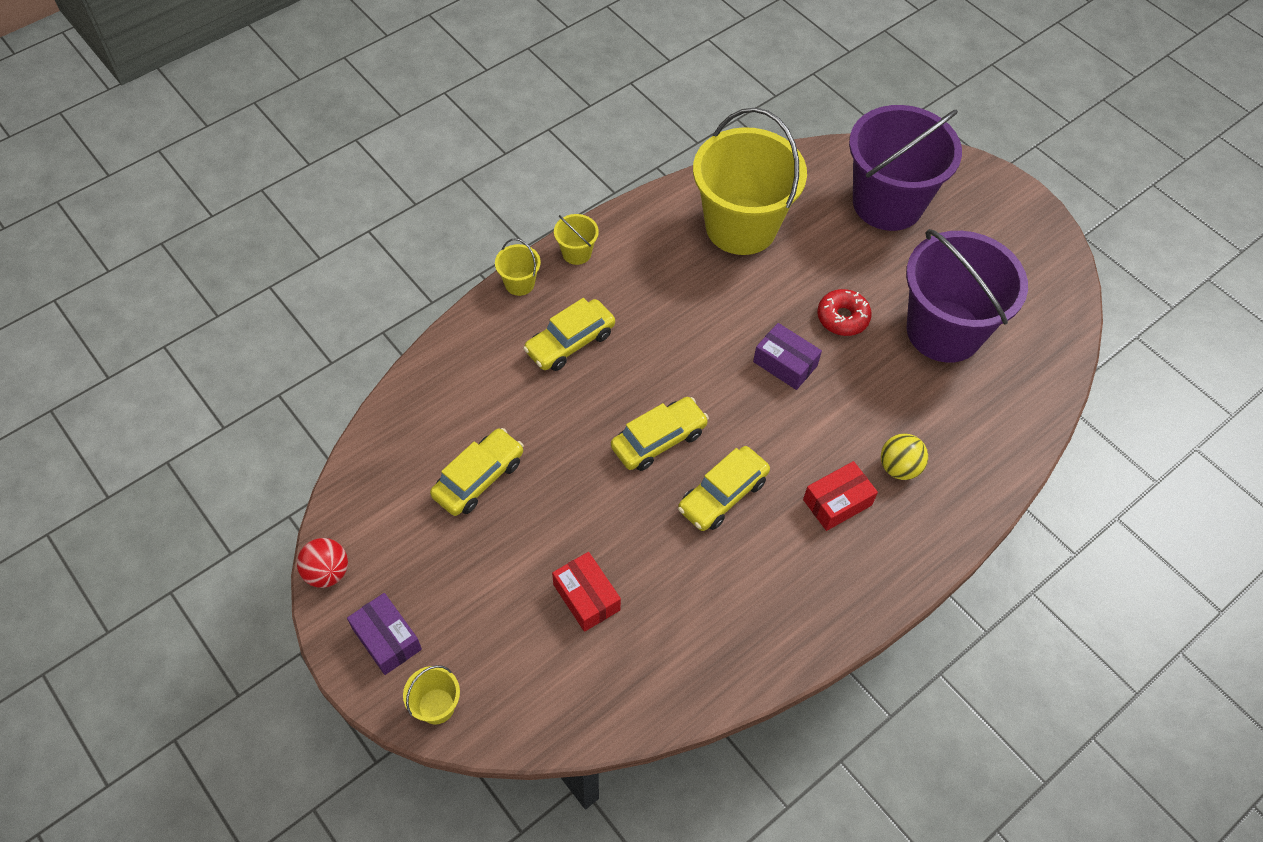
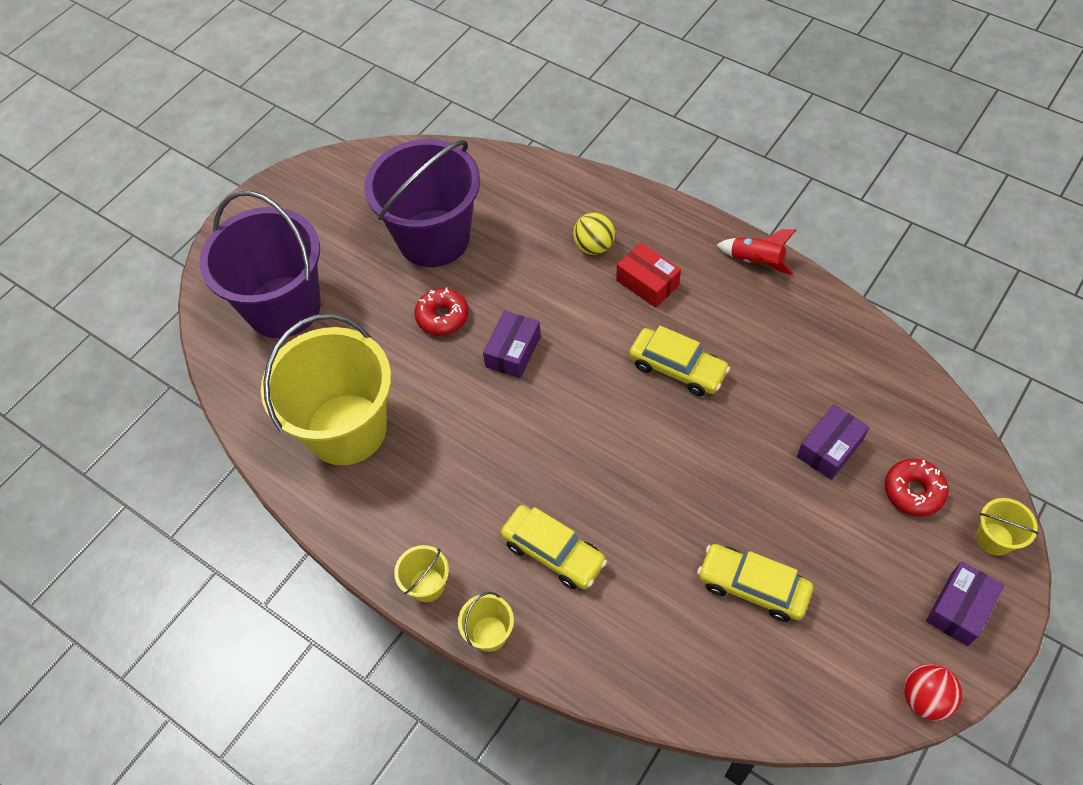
camera: 100 degrees left, 0 degrees up
red box [552,552,621,632] -> purple box [797,405,869,480]
yellow car [611,397,709,471] -> none
none -> red rocket [717,229,796,275]
none -> red donut [885,459,949,516]

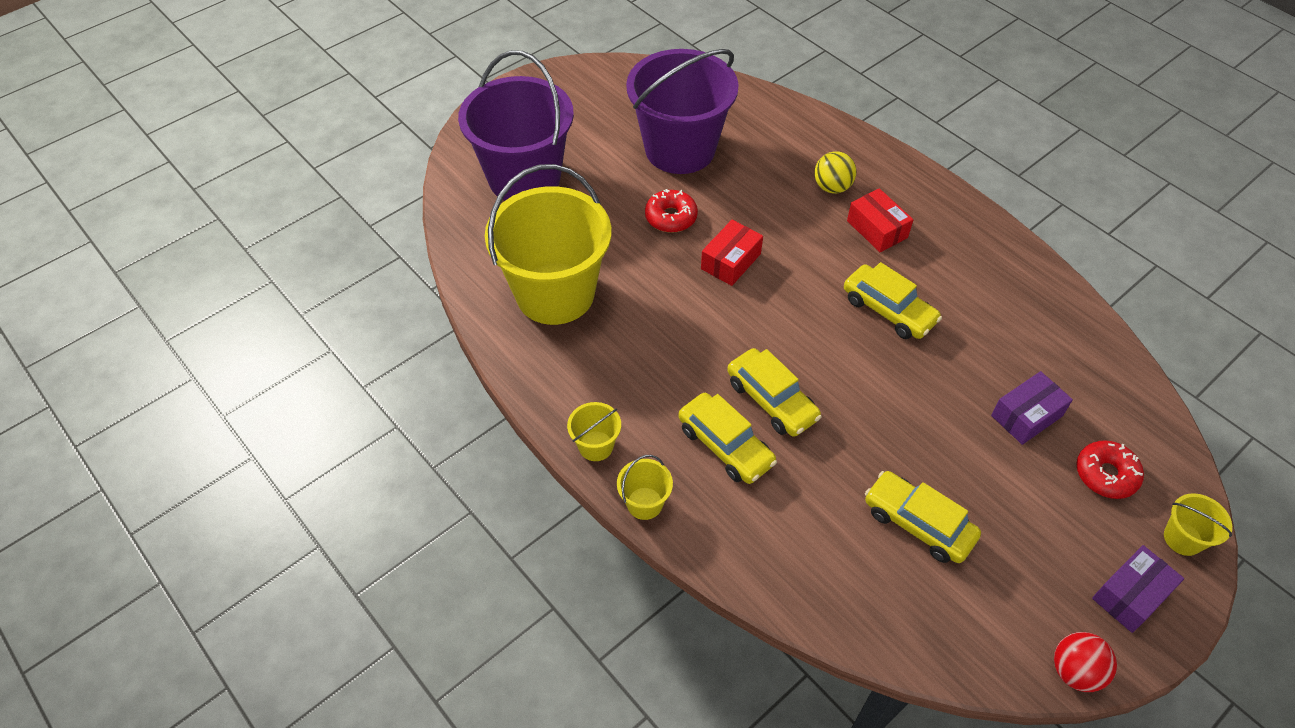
camera: 10 degrees right, 5 degrees down
purple box [483,311,541,378] -> red box [701,220,763,286]
red rocket [717,229,796,275] -> none
none -> yellow car [727,348,822,437]

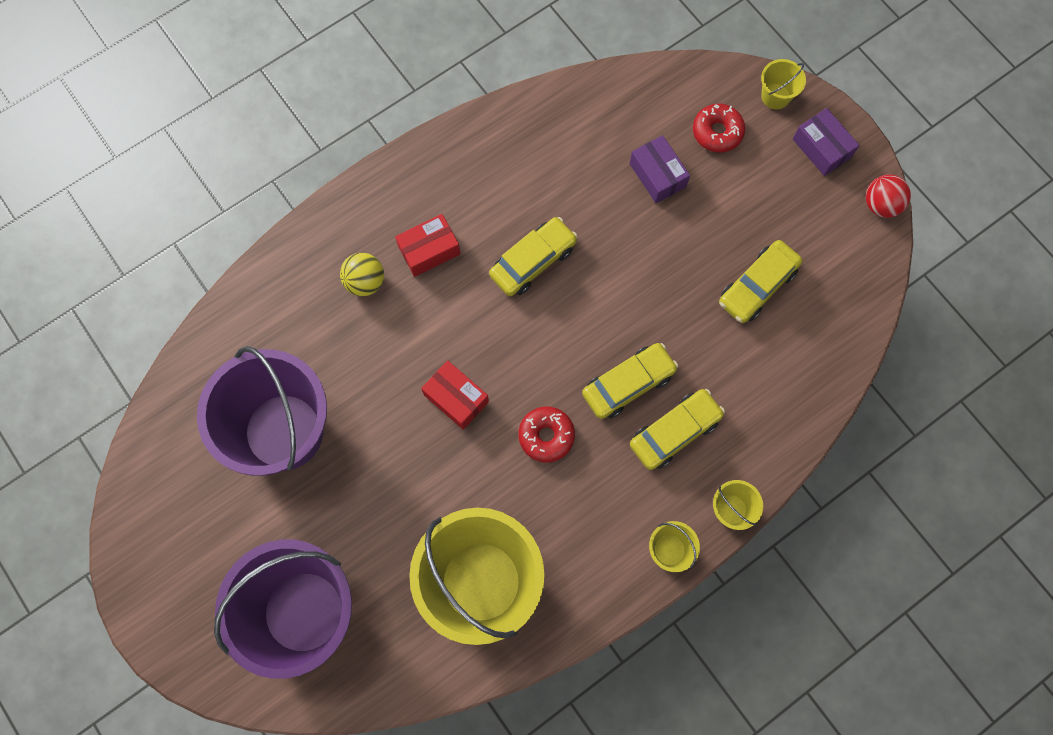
camera: 85 degrees left, 20 degrees up
red donut [645,189,698,233] -> red donut moved to [518,407,575,463]

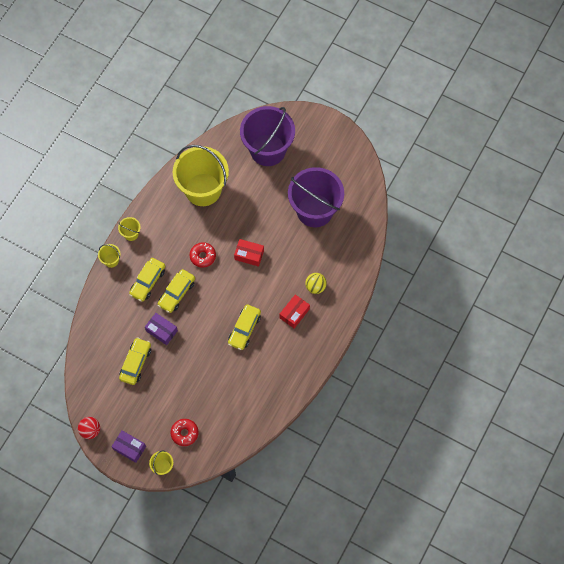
camera: 155 degrees right, 5 degrees down
purple box [629,135,690,203] -> purple box moved to [145,313,178,345]

